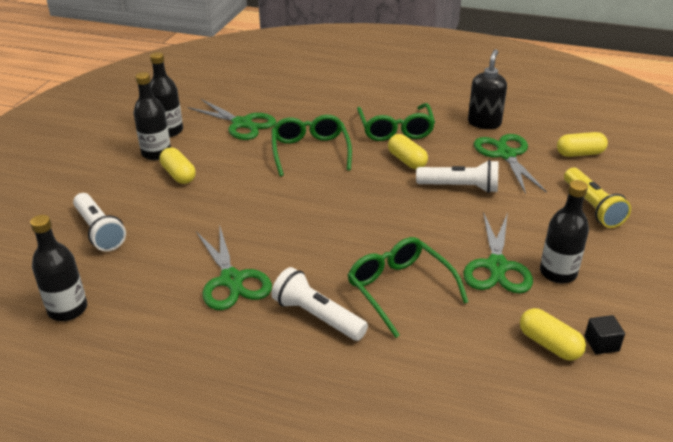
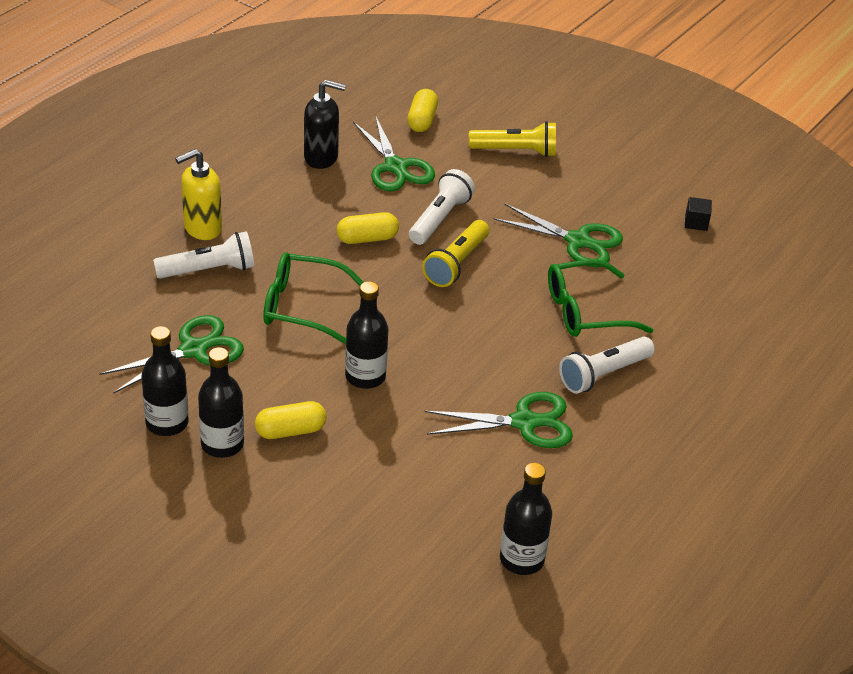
camera: 75 degrees left, 5 degrees up
white flashlight [73,193,126,251] -> white flashlight moved to [153,231,254,279]
green glasses [357,103,435,141] -> none
black soap dispenser [468,49,507,129] -> black soap dispenser turned 150 degrees clockwise [304,80,346,169]
green scissors [474,134,547,194] -> green scissors turned 120 degrees counterclockwise [353,117,435,191]
yellow capsule [520,308,586,361] -> none
black bottle [540,180,589,283] -> black bottle moved to [345,281,388,389]
none -> yellow soap dispenser [175,149,222,240]
none -> yellow flashlight [422,220,490,287]

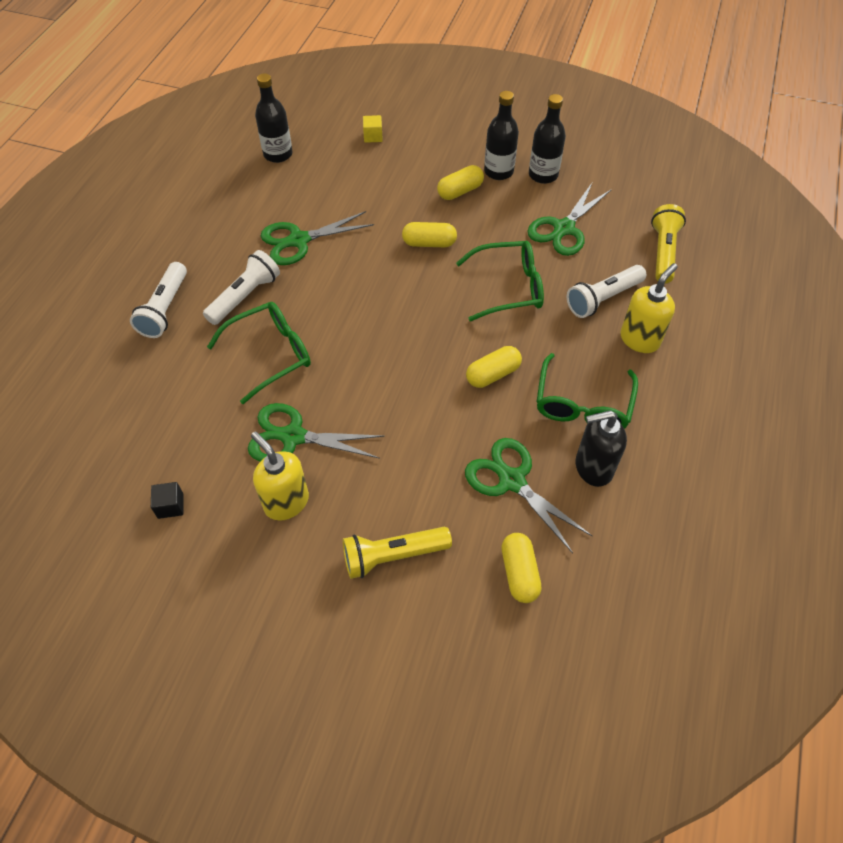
camera: 165 degrees right, 15 degrees up
black bottle [345,281,388,389] -> yellow capsule [402,222,457,247]
white flashlight [409,169,475,245] -> white flashlight moved to [130,262,187,338]
yellow flashlight [422,220,490,287] -> yellow flashlight moved to [651,204,686,283]
none -> yellow soap dispenser [251,432,309,521]
none -> yellow cube [363,115,383,143]
none -> green glasses [536,353,638,429]

